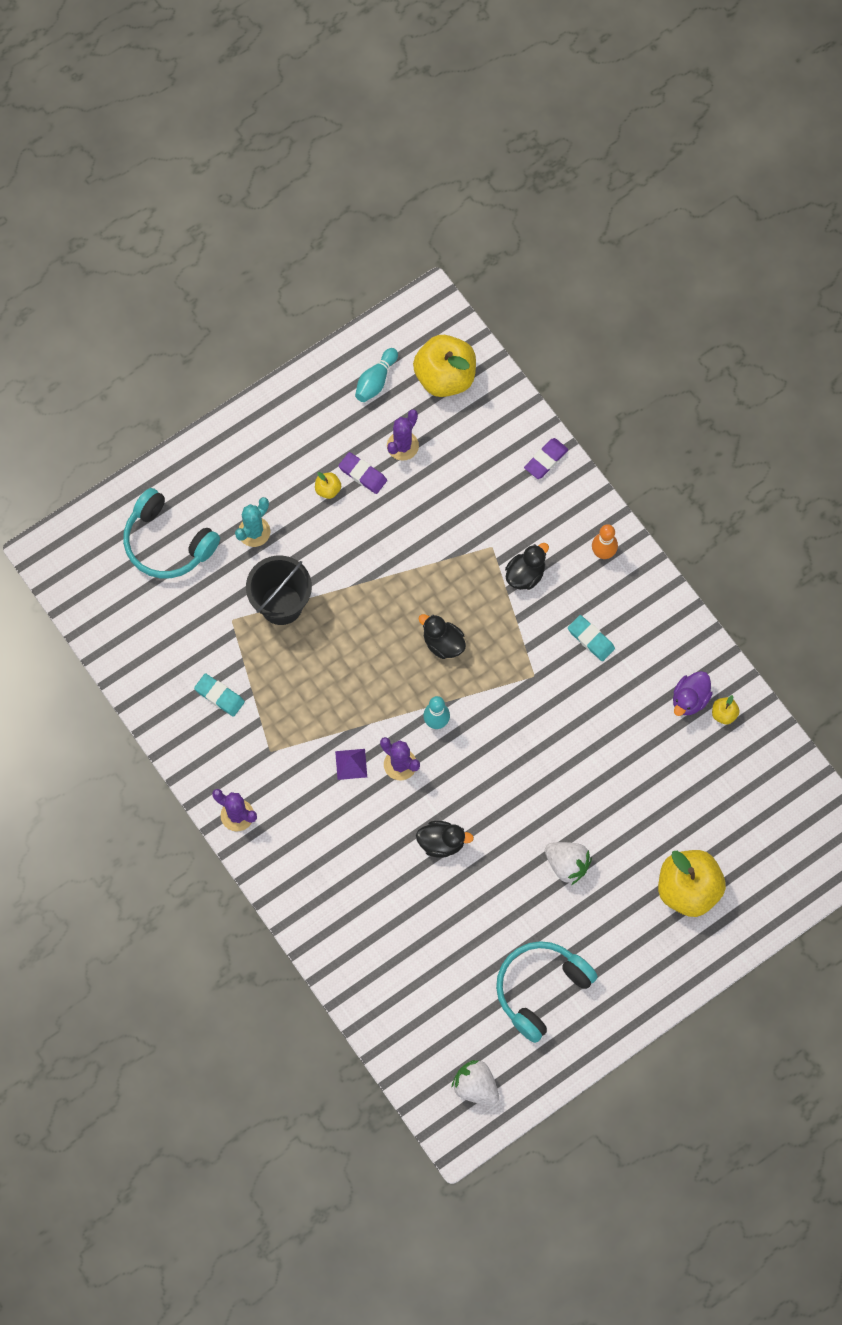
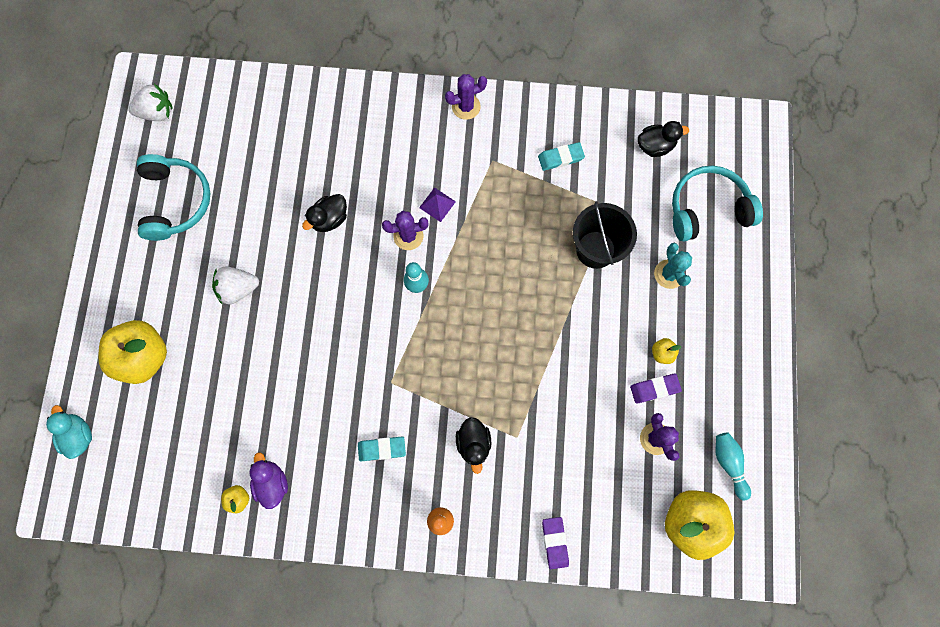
camera: 130 degrees right, 5 degrees up
black duck [418,614,466,659] -> black duck moved to [638,121,689,157]
none -> turquoise duck [46,405,92,459]

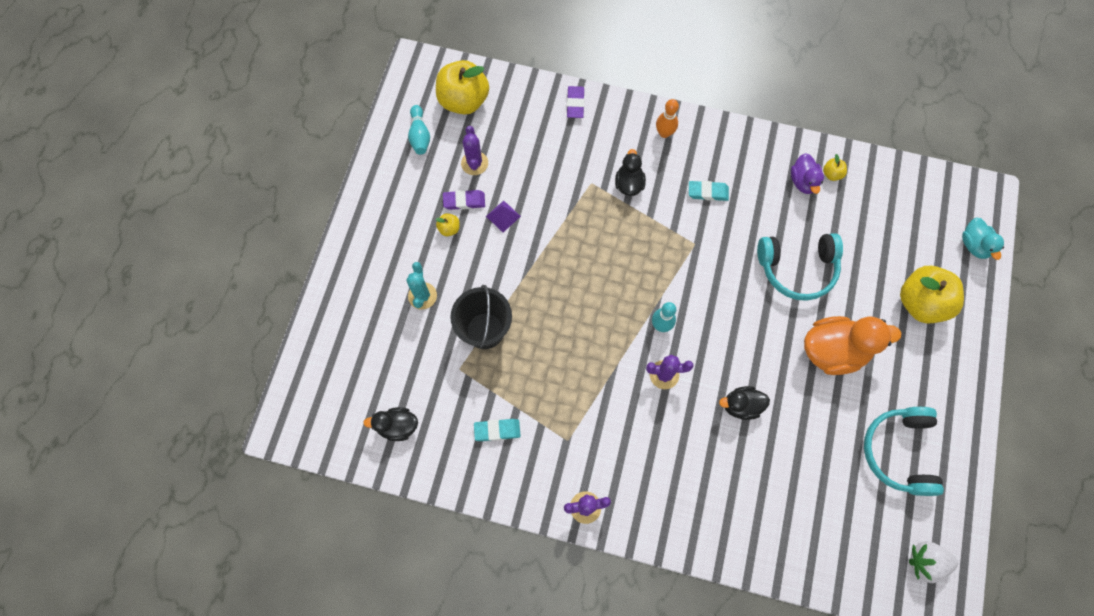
camera: 170 degrees left, 5 degrees down
white strawberry [212,266,259,305] -> orange duck [804,316,902,375]
black duck [302,194,347,232] -> black duck turned 150 degrees counterclockwise [719,386,770,420]
purple pyramid [419,187,456,222] -> purple pyramid moved to [486,200,521,232]
turquoise headphones [672,166,763,241] -> turquoise headphones moved to [757,233,843,301]

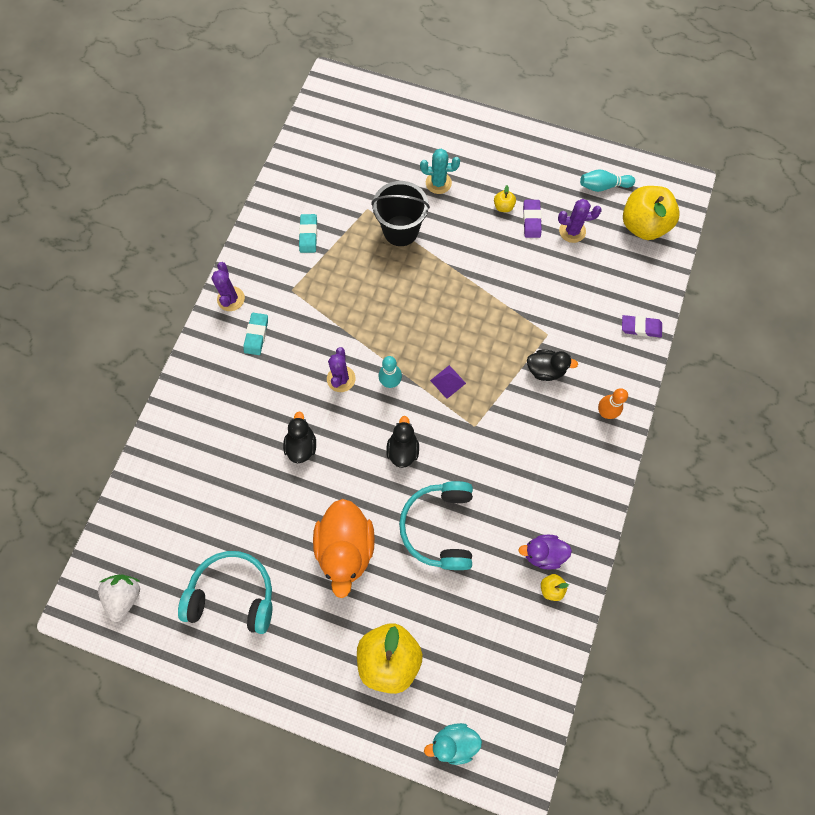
camera: 95 degrees right, 0 degrees up
black duck [363,407,418,441] -> black duck moved to [386,416,419,468]
purple pyramid [486,200,521,232] -> purple pyramid moved to [430,365,466,399]
turquoise eraser [689,181,729,201] -> turquoise eraser moved to [243,313,268,355]

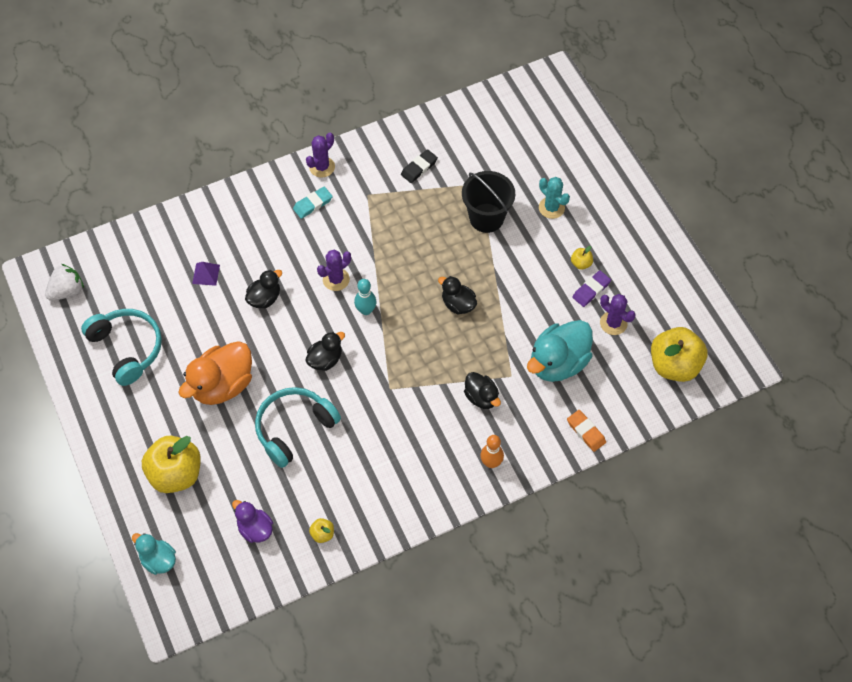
camera: 45 degrees right, 10 degrees down
turquoise eraser [299,214,317,253] -> black eraser [401,149,438,183]
purple pyramid [430,365,466,399] -> purple pyramid moved to [192,262,220,286]
purple duck [518,535,572,569] -> purple duck moved to [232,500,273,543]
turquoise bowling pin [580,169,635,192] -> none
purple eraser [622,315,662,338] -> orange eraser [567,410,606,452]
none -> black duck [438,276,477,314]
none -> turquoise duck [527,320,593,382]

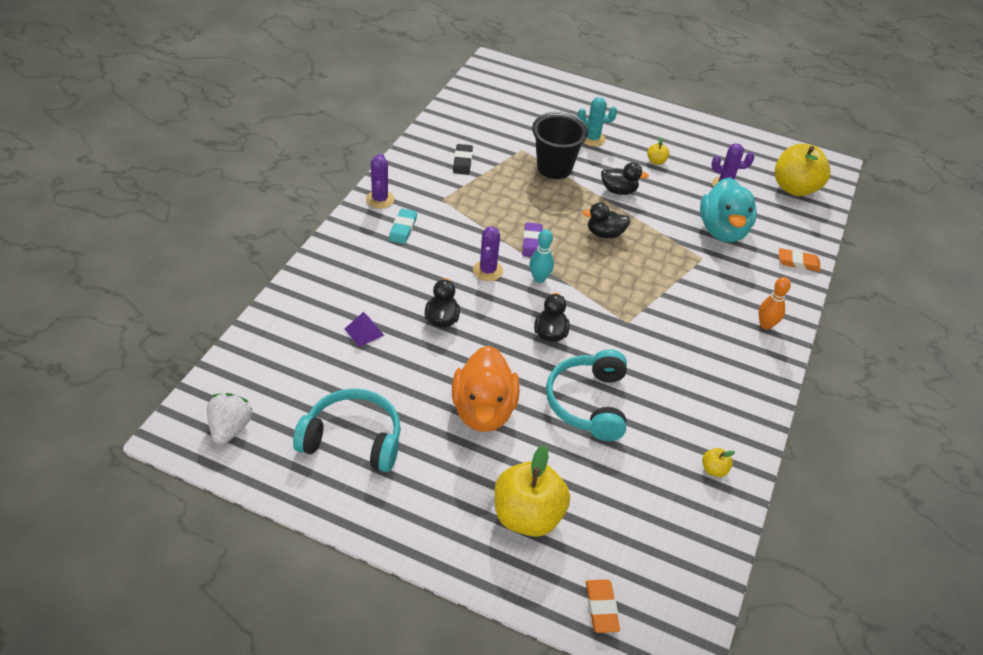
camera: 45 degrees left, 15 degrees down
turquoise duck [132,533,176,575] -> orange eraser [586,579,620,633]
purple duck [232,500,273,543] -> none
black duck [464,372,501,409] -> black duck moved to [601,162,649,195]
purple eraser [572,270,611,307] -> purple eraser moved to [522,222,543,257]

